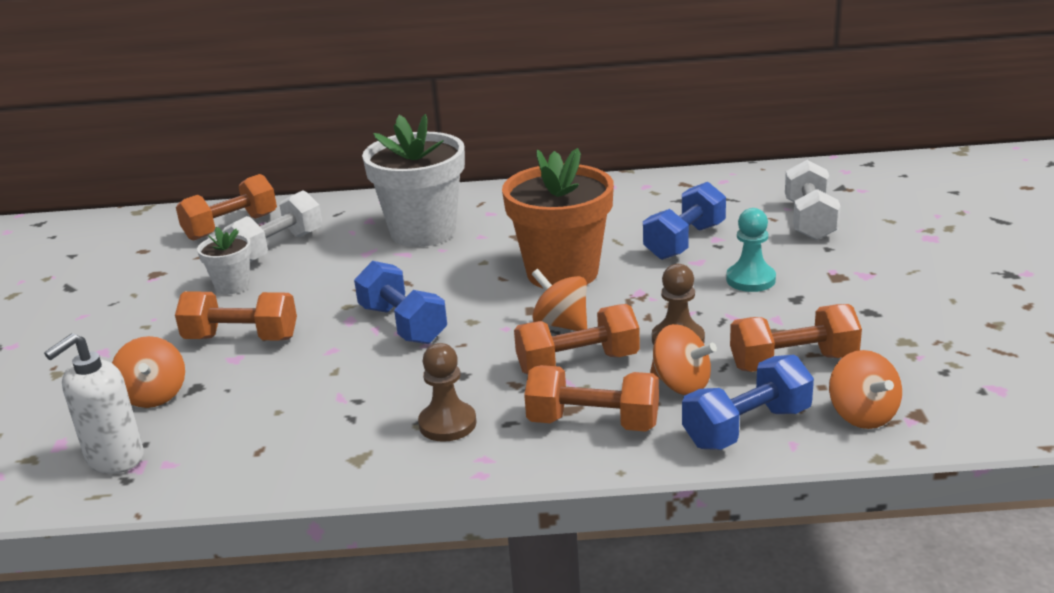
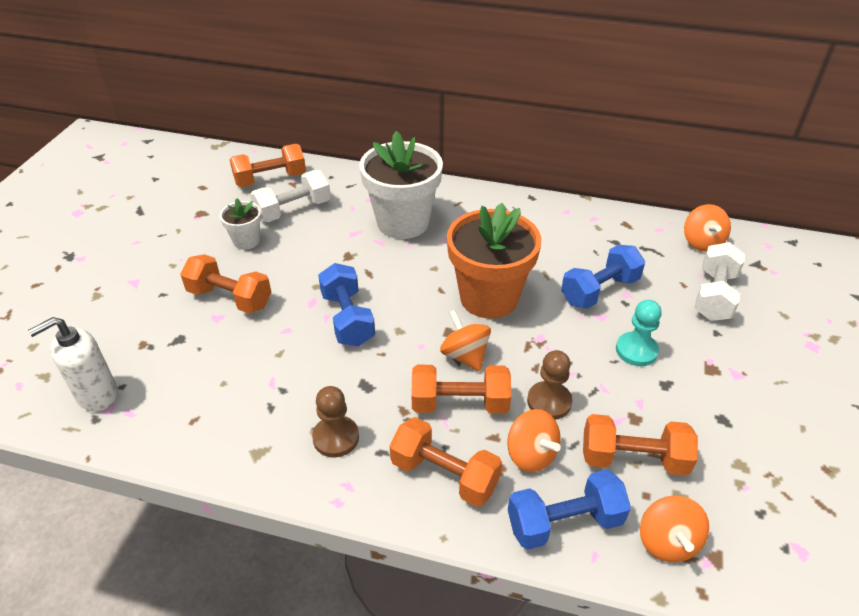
camera: 15 degrees right, 15 degrees up
orange spinning top [112,336,185,408] -> orange spinning top moved to [684,204,731,252]

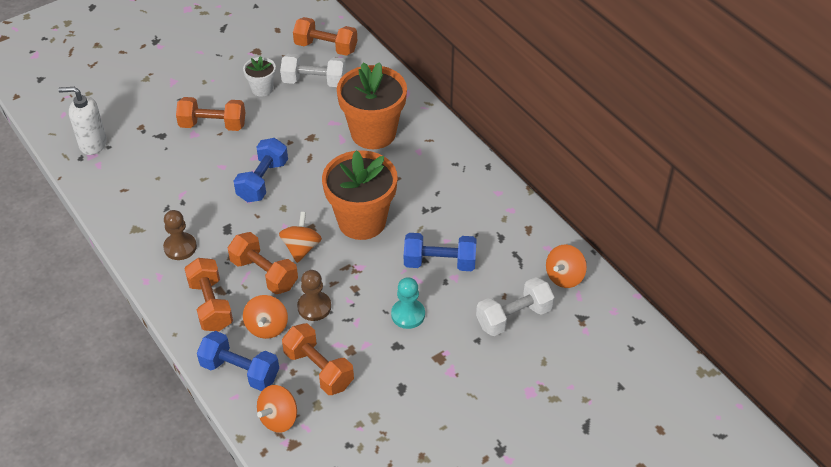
camera: 40 degrees right, 5 degrees up
orange dumbbell [180,254,271,313] -> orange dumbbell turned 60 degrees counterclockwise [176,97,245,131]
white flower pot [359,131,443,239] -> orange flower pot [337,62,407,149]

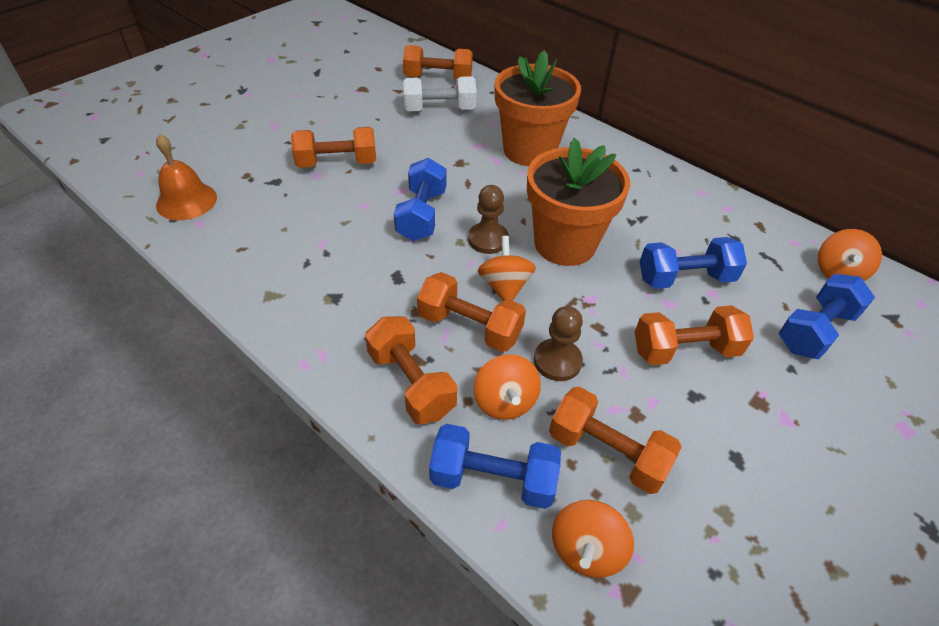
camera: 15 degrees left, 0 degrees up
white soap dispenser [58,87,107,155] -> orange bell [156,134,217,220]
brown pawn [163,210,197,260] -> brown pawn moved to [468,185,509,254]
white flower pot [243,56,276,97] -> none
turquoise pawn [391,277,425,329] -> orange dumbbell [635,305,754,365]
white dumbbell [476,277,554,336] -> blue dumbbell [779,274,875,359]

